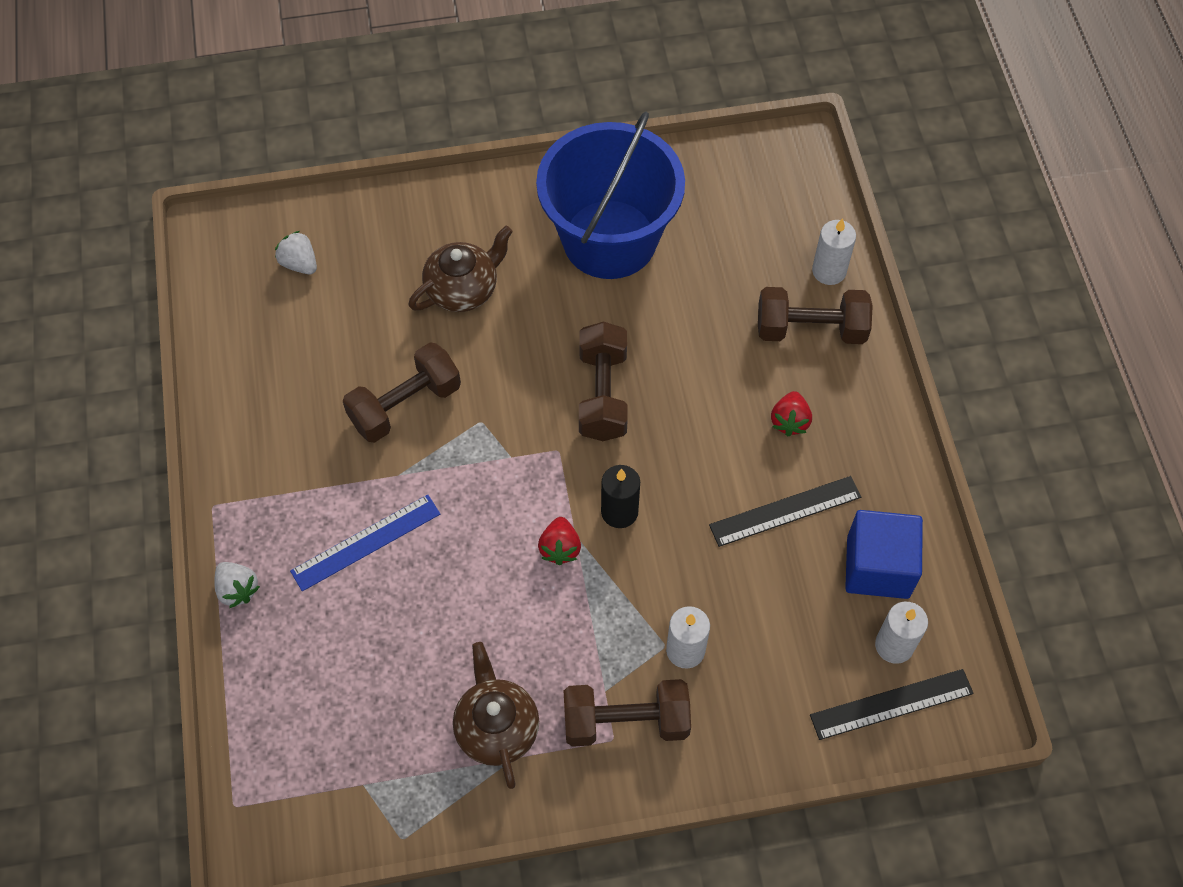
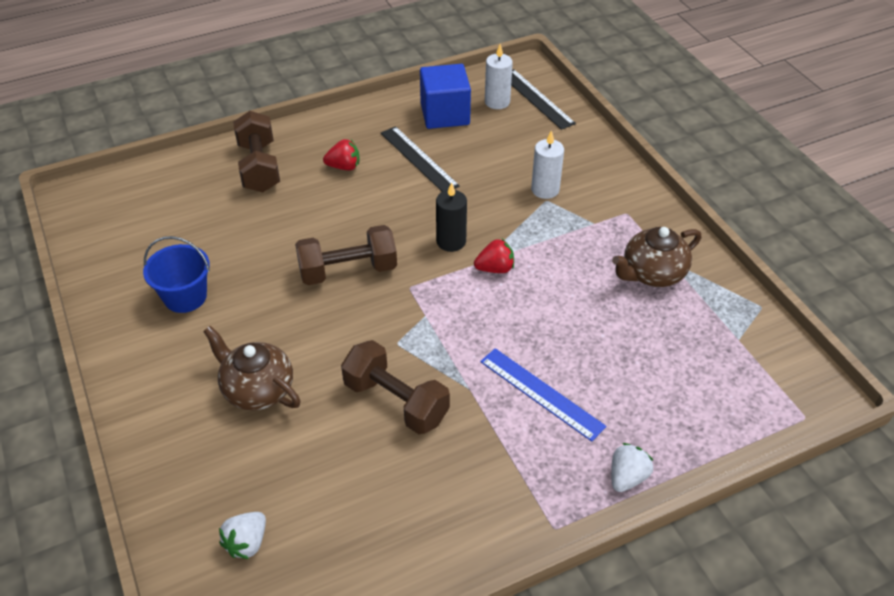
camera: 105 degrees left, 15 degrees down
blue bucket [536,112,685,279] -> blue bucket [143,236,210,313], size x0.48
brown dumbbell [564,679,691,747] -> none
white candle [812,218,856,285] -> none

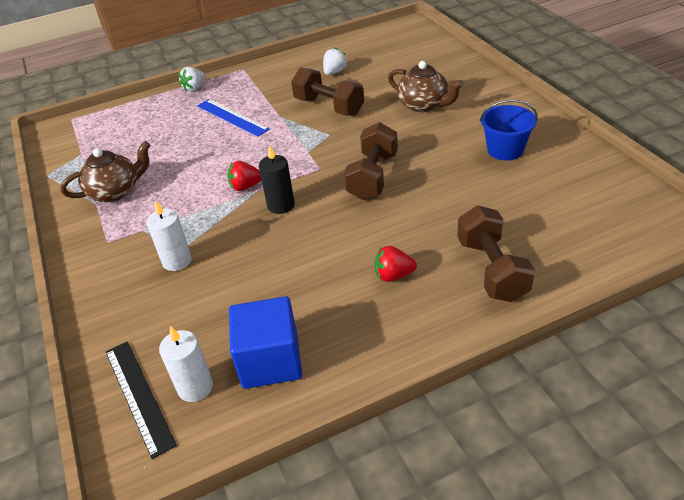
camera: 175 degrees left, 5 degrees down
white strawberry [219,512,266,559] -> white strawberry moved to [323,48,348,75]
brown dumbbell [295,225,397,285] -> brown dumbbell turned 60 degrees counterclockwise [344,122,398,200]
black ruler [381,126,460,192] -> none

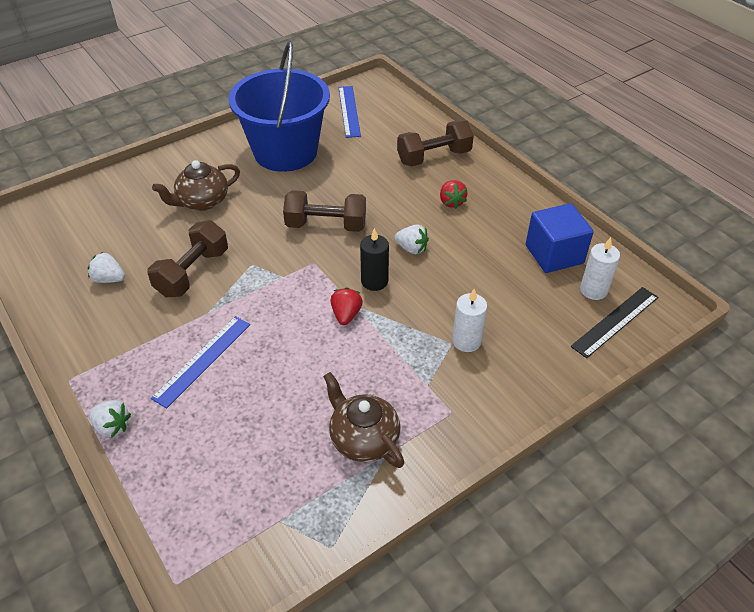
camera: 105 degrees left, 5 degrees up
red strawberry [227,161,262,191] -> red strawberry turned 150 degrees counterclockwise [331,287,363,325]
brown teapot [388,61,464,112] -> brown teapot turned 150 degrees counterclockwise [152,160,240,211]
blue bucket [480,99,538,161] -> blue bucket [229,41,330,172], size x2.07
none -> blue ruler [339,86,361,138]
none -> white strawberry [394,224,429,254]

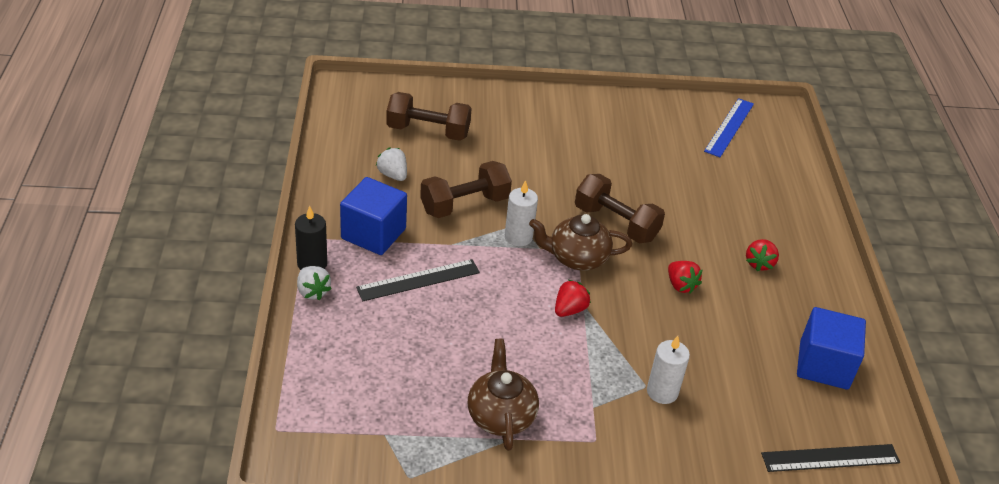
camera: 30 degrees right, 5 degrees down
blue ruler [151,316,250,409] -> black ruler [356,259,480,301]
brown teapot [152,160,240,211] -> brown teapot moved to [529,214,632,270]
blue bucket [229,41,330,172] -> none
black candle [360,228,389,291] -> black candle moved to [295,206,327,270]
white strawberry [394,224,429,254] -> red strawberry [668,261,702,294]
brown dumbbell [397,120,474,167] -> brown dumbbell moved to [386,92,472,141]
white candle [580,237,620,300] -> white candle moved to [505,180,538,246]
none -> blue cube [340,177,407,255]

